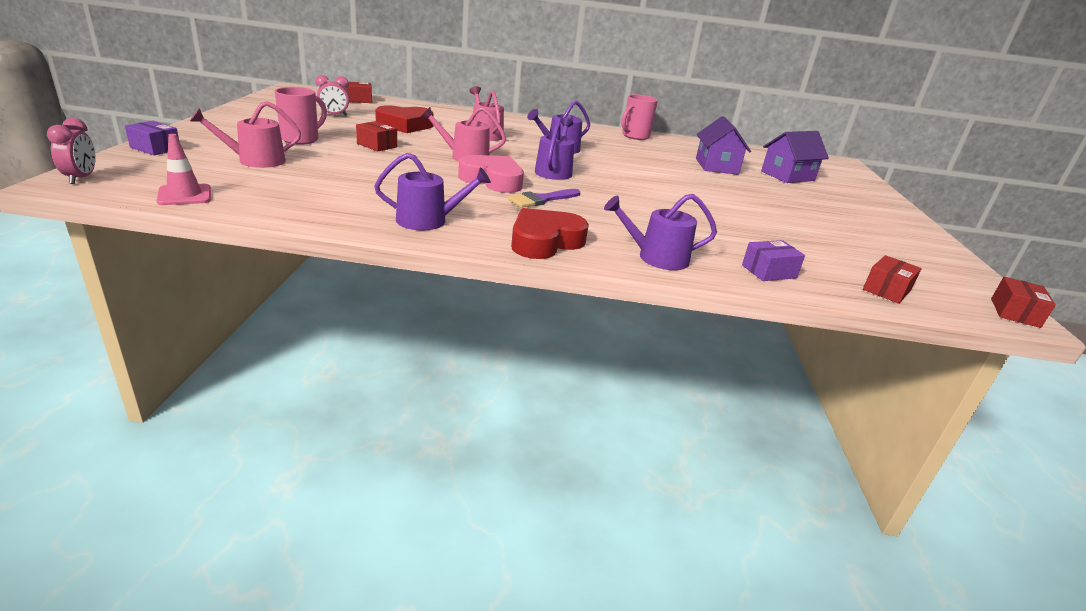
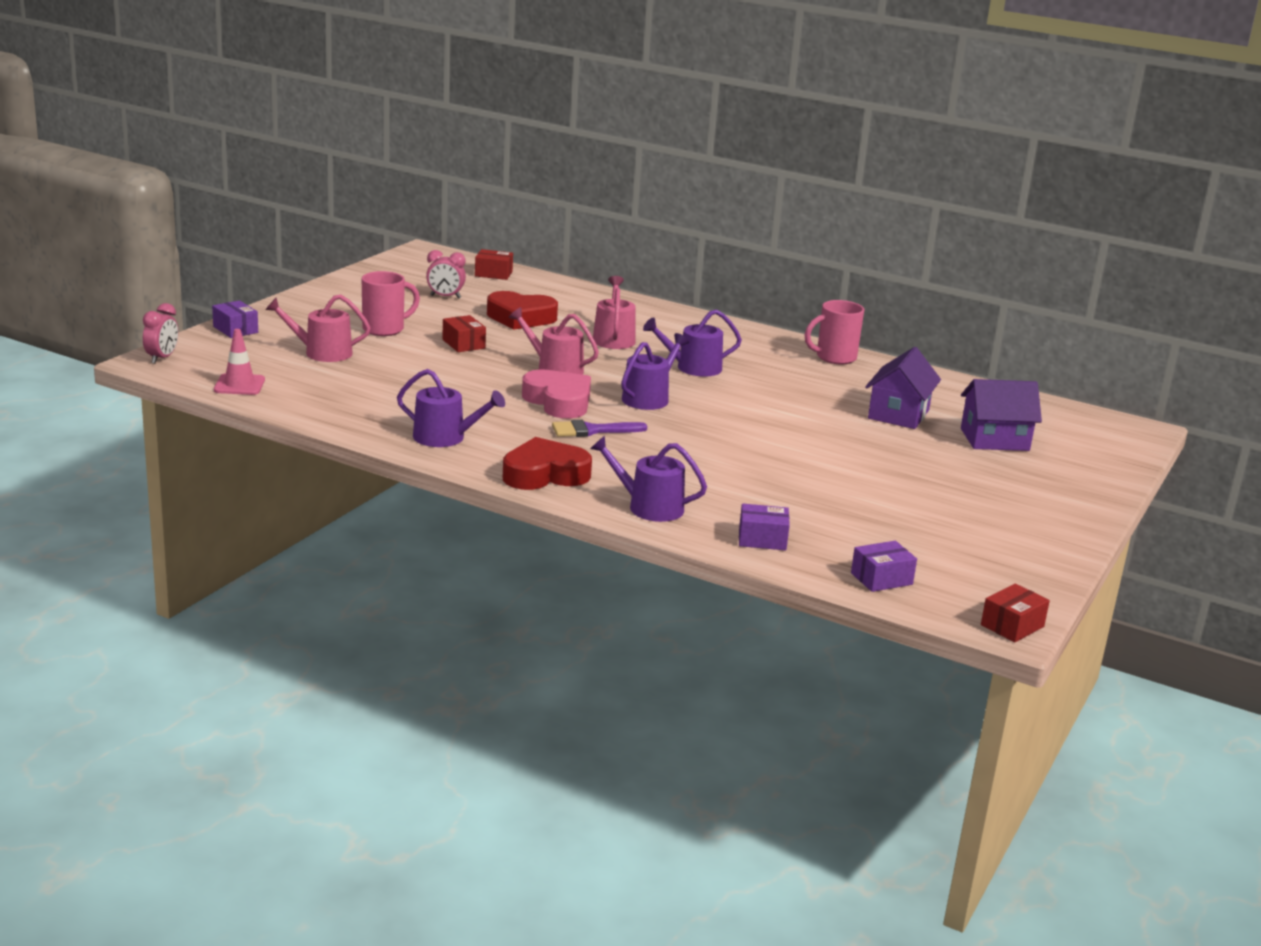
camera: 25 degrees right, 5 degrees down
red box [863,255,922,304] -> purple box [851,541,917,592]

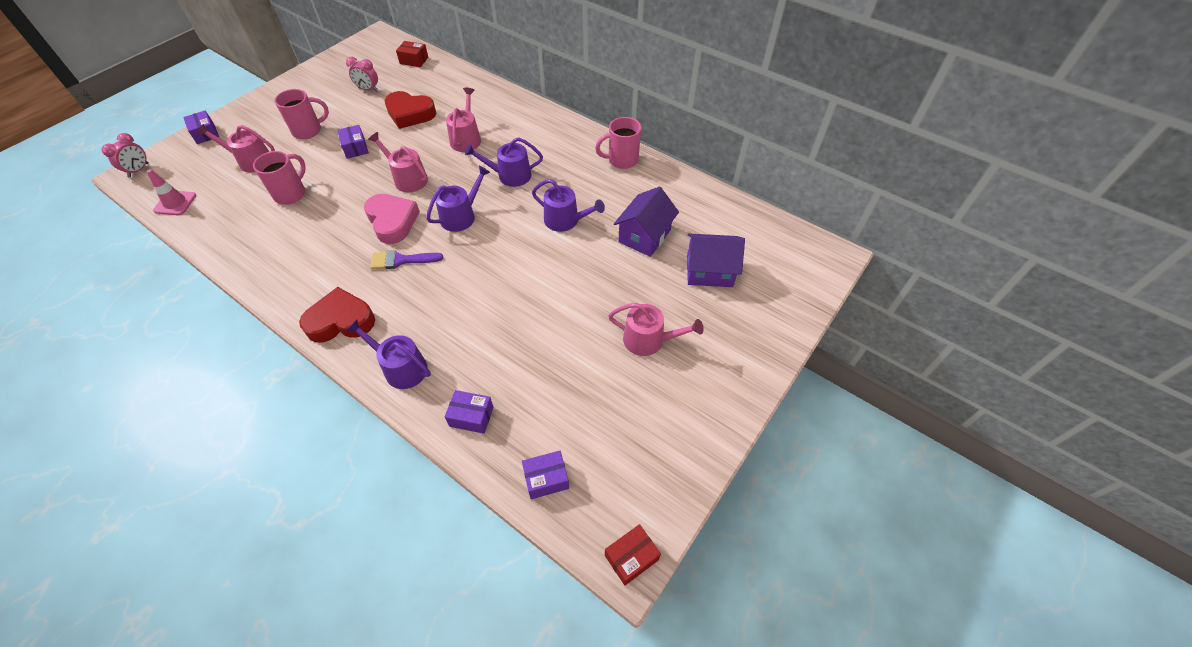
camera: 10 degrees right, 30 degrees up
purple watering can [397,369,505,447] -> purple watering can moved to [532,179,605,232]
red box [442,315,486,352] -> purple box [337,125,369,159]
none -> pink mug [253,151,306,205]
none -> pink watering can [608,303,704,356]

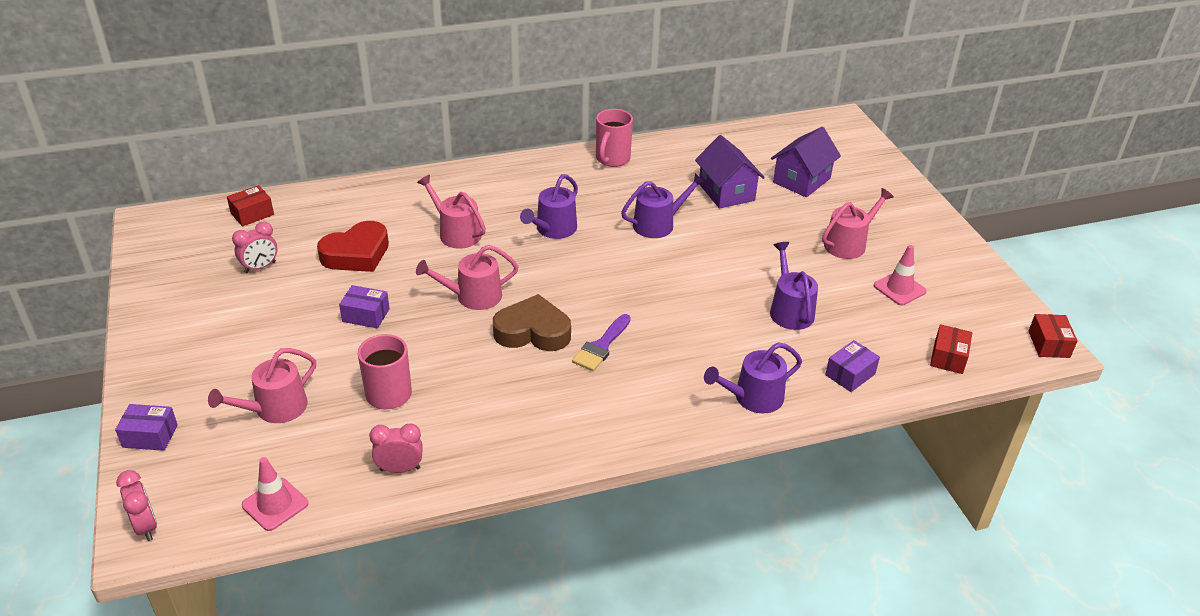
camera: 55 degrees left, 15 degrees down
pink mug [275,89,329,139] -> none
red heart [299,287,375,342] -> none
pink heart [364,194,420,244] -> brown heart [493,294,571,351]
purple watering can [426,166,490,232] -> purple watering can moved to [770,242,818,330]
purple box [522,451,569,499] -> red box [930,324,972,374]
none -> pink clock [369,423,423,473]
none -> pink traffic cone [874,245,927,305]

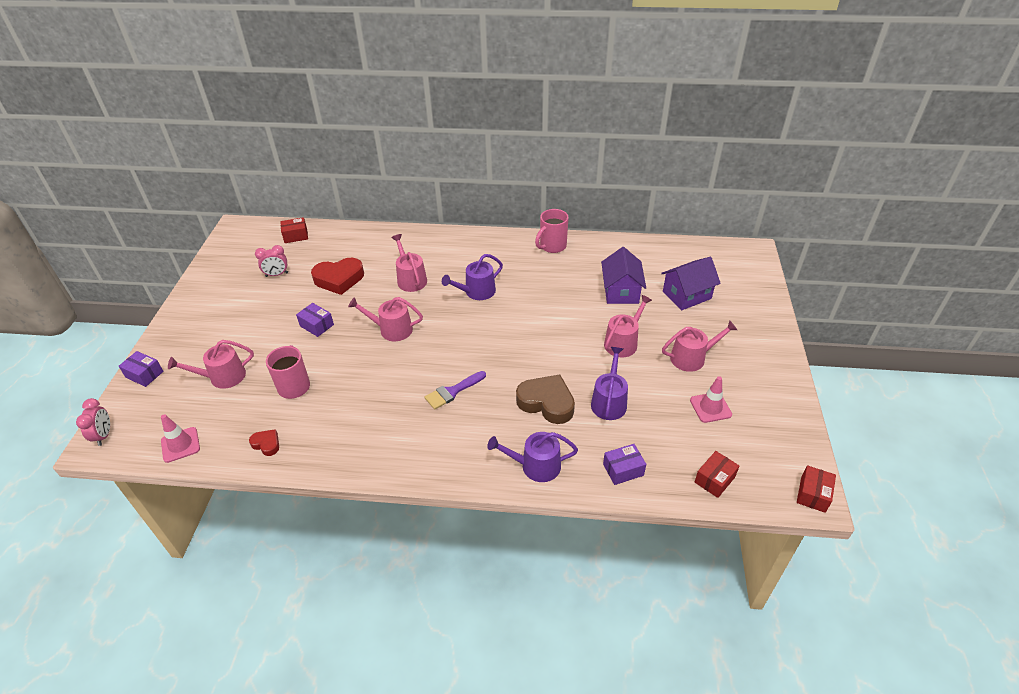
camera: 25 degrees right, 5 degrees up
pink clock [369,423,423,473] -> red heart [249,429,279,456]
brown heart [493,294,571,351] -> brown heart moved to [516,374,575,424]
purple watering can [621,173,706,238] -> none
none -> pink watering can [604,295,652,358]

